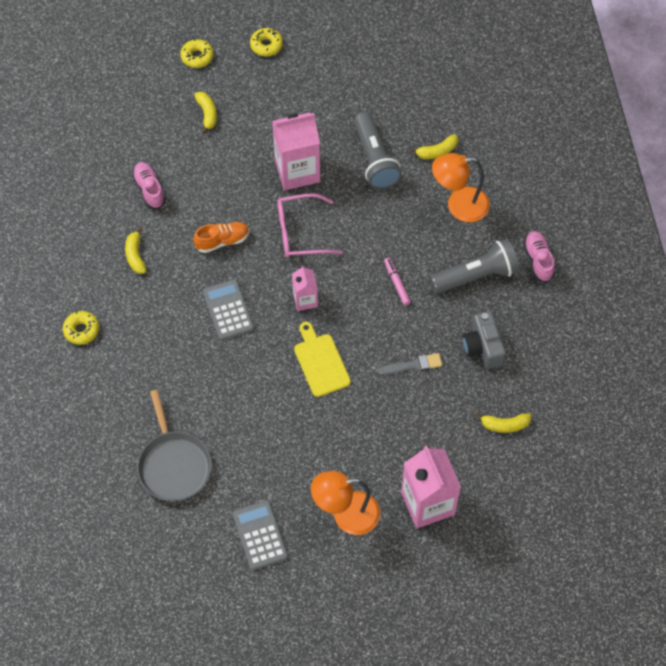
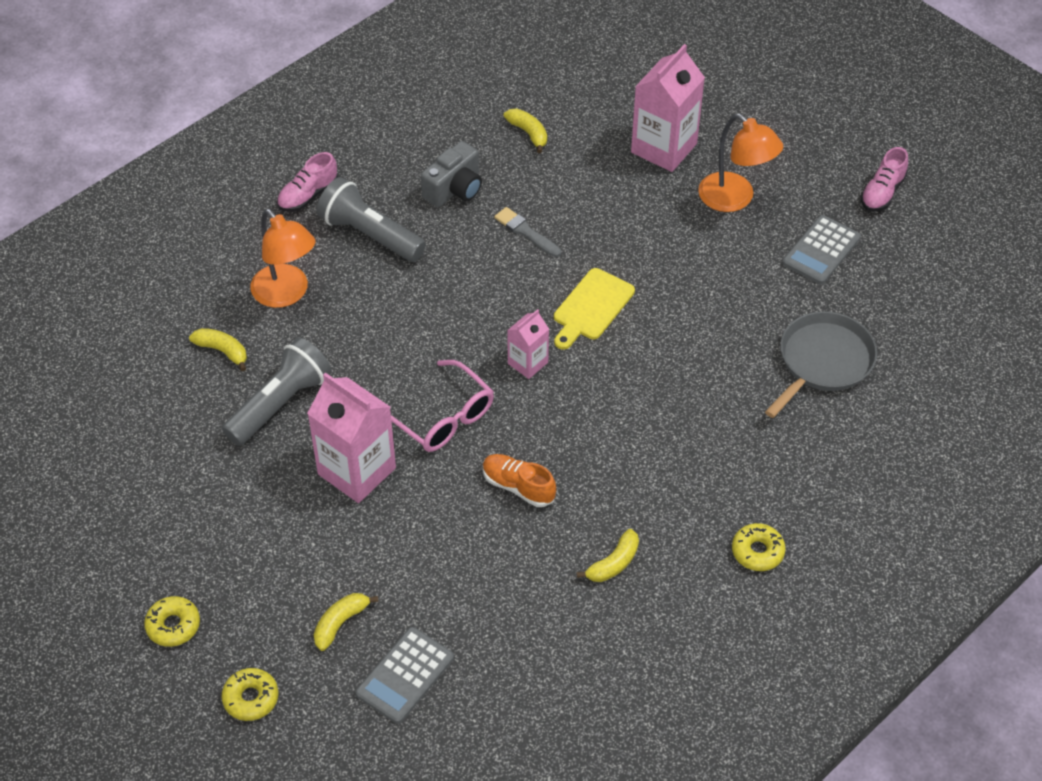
camera: 125 degrees left, 10 degrees down
pink shoe [132,162,166,209] -> pink shoe moved to [861,147,908,212]
grey calculator [203,279,254,341] -> grey calculator moved to [355,627,454,724]
pink marker [384,258,411,305] -> none

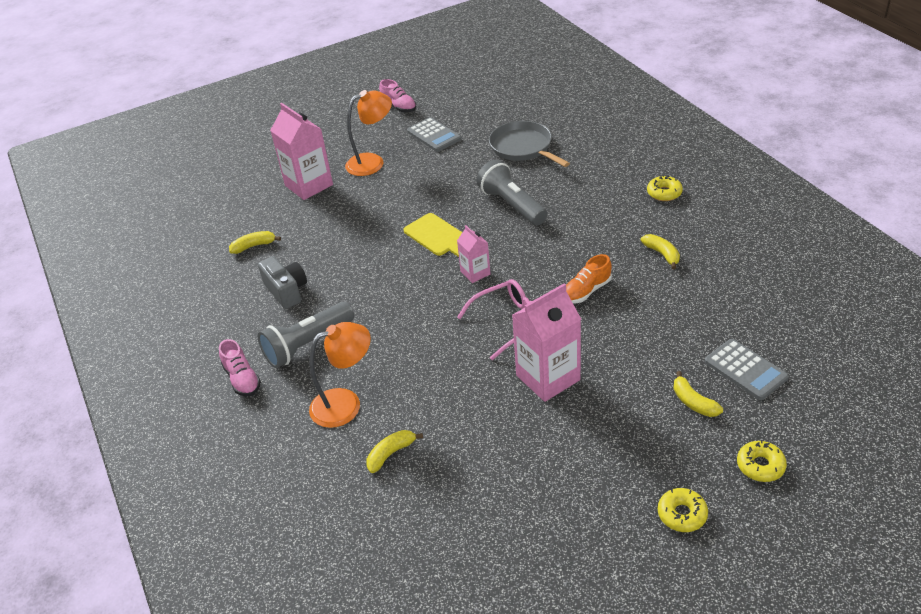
camera: 70 degrees left, 10 degrees down
grey flashlight [222,337,332,446] -> grey flashlight moved to [476,160,548,225]
grey brush [494,207,561,257] -> none

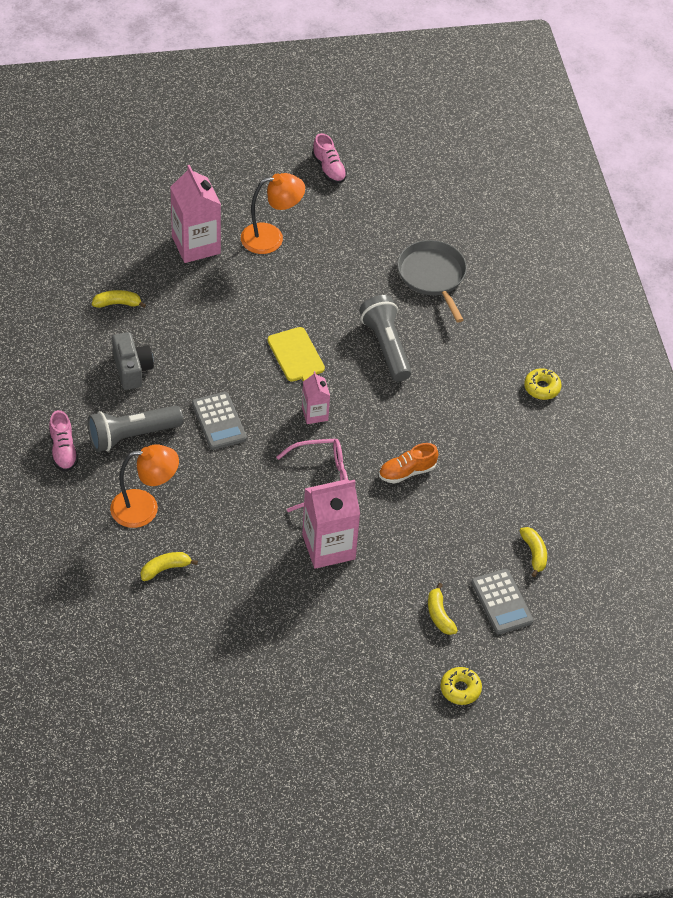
camera: 10 degrees right, 10 degrees up
grey calculator [407,117,461,152] -> grey calculator moved to [192,392,247,450]
yellow banana [641,234,680,269] -> yellow banana moved to [519,527,547,577]
yellow donut [658,488,708,532] -> none

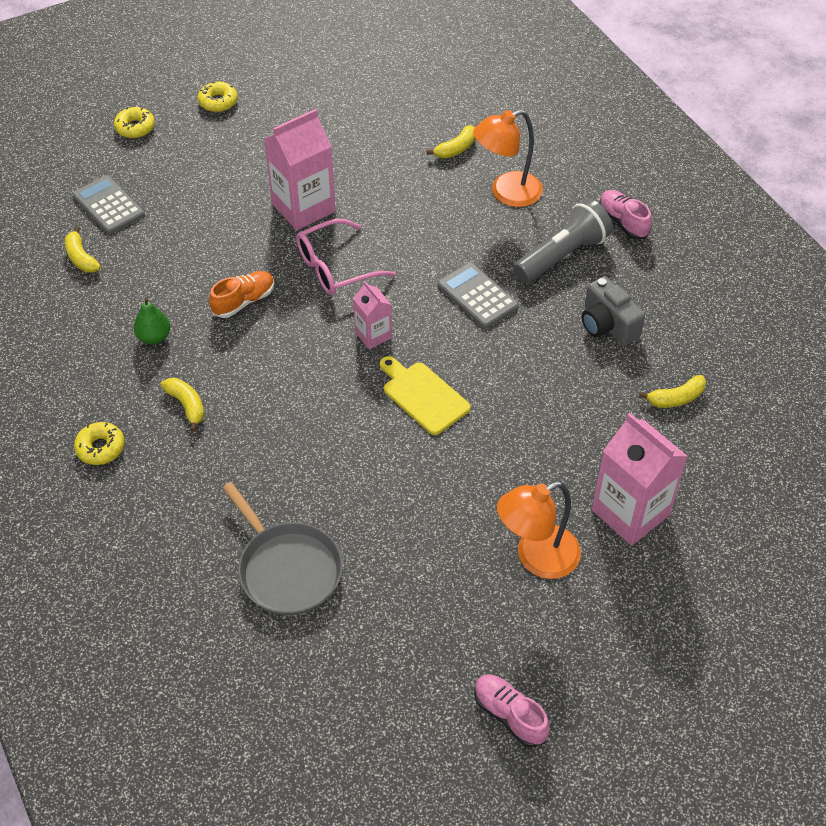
camera: 165 degrees right, 0 degrees up
grey flashlight [359,295,412,382] -> none
yellow banana [428,583,458,635] -> yellow banana moved to [161,378,204,432]
none -> green pear [134,297,170,344]
none -> yellow donut [198,82,238,112]

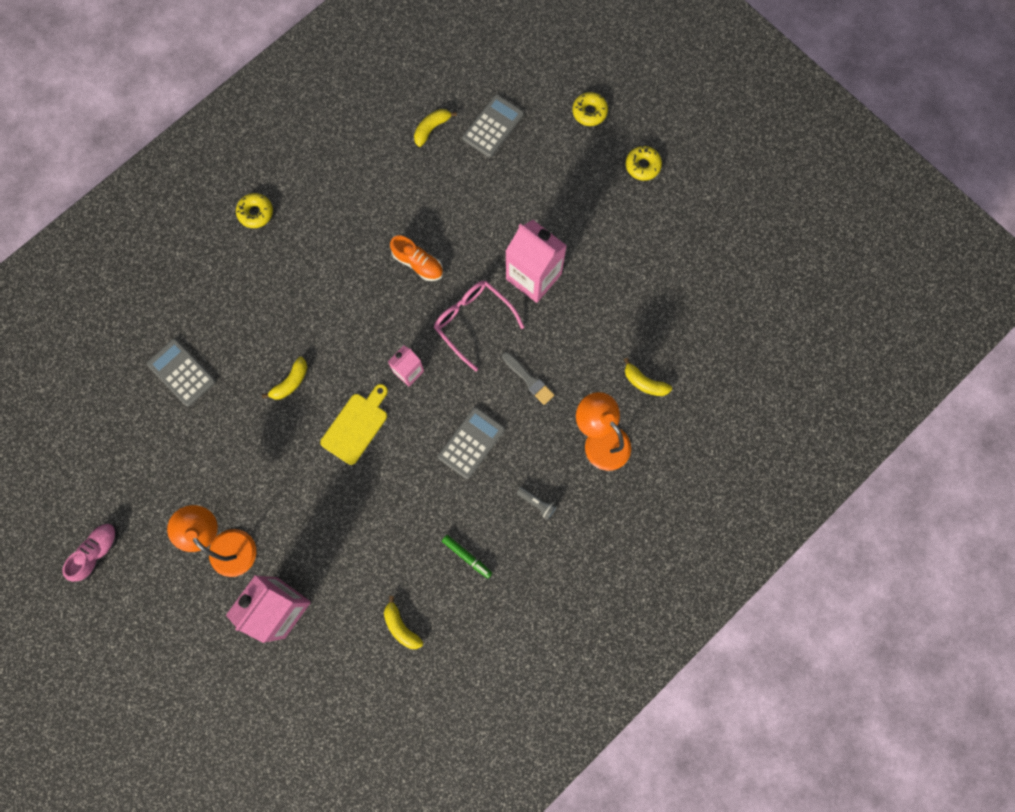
camera: 75 degrees right, 25 degrees up
green pear [134,297,170,344] -> none
yellow banana [161,378,204,432] -> yellow banana moved to [262,357,307,400]
grey pan [223,482,343,615] -> grey calculator [147,339,216,407]
grey flashlight [513,199,613,283] -> grey flashlight [517,486,557,520], size x0.44
grey camera [582,276,645,345] -> green marker [442,535,492,578]
pink shoe [599,190,652,240] -> none
none -> grey brush [502,352,554,405]

